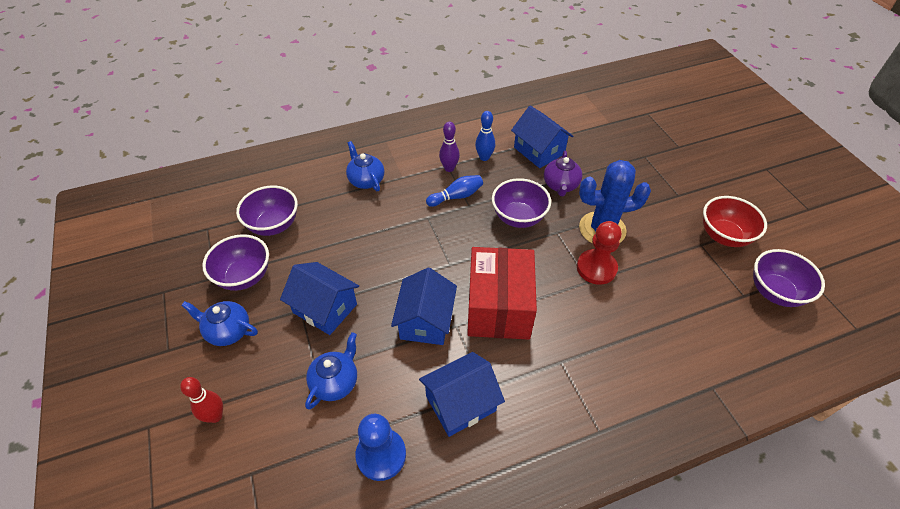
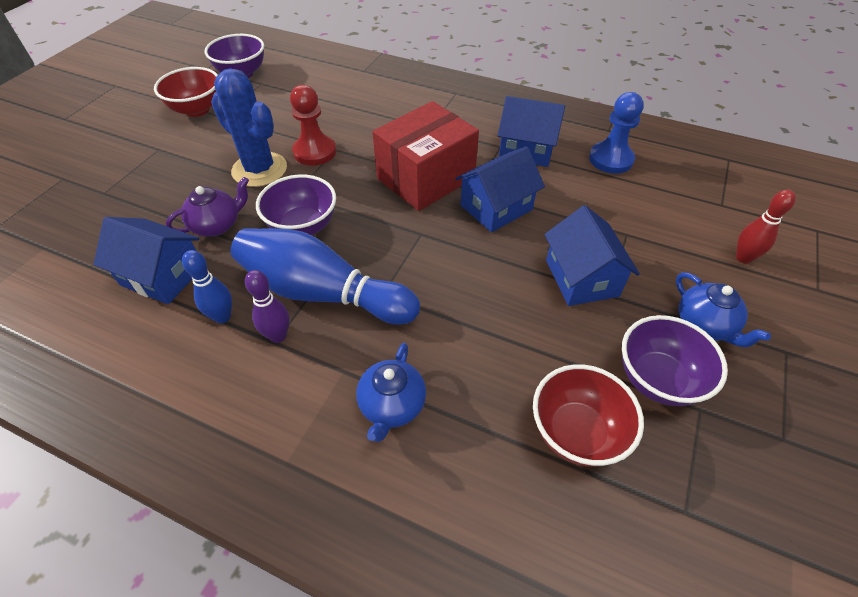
camera: 135 degrees left, 0 degrees up
purple bowl [236,186,298,236] -> red bowl [533,364,644,466]
blue teapot [305,332,357,409] -> none
blue bowling pin [426,175,483,207] -> blue bowling pin [231,228,420,325], size x2.08
blue house [511,106,573,168] -> blue house turned 75 degrees counterclockwise [93,217,199,304]

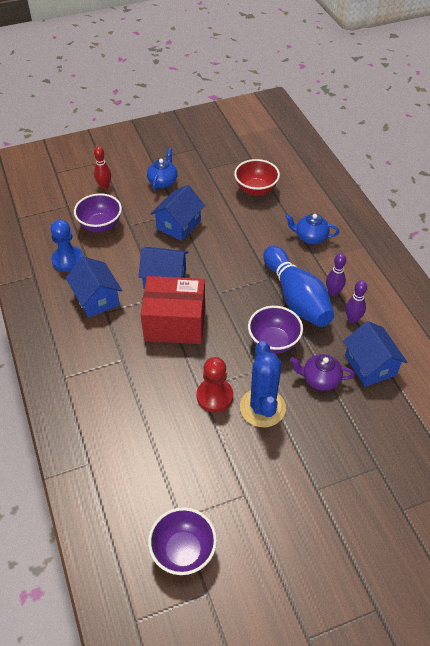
camera: 135 degrees left, 0 degrees up
red bowl [154,67,218,117] -> none
blue bowling pin [182,250,232,323] -> purple bowling pin [345,280,367,323]
blue teapot [356,343,426,442] -> blue teapot turned 135 degrees counterclockwise [285,214,339,244]
purple bowl [622,315,728,406] -> purple bowl moved to [74,193,122,233]

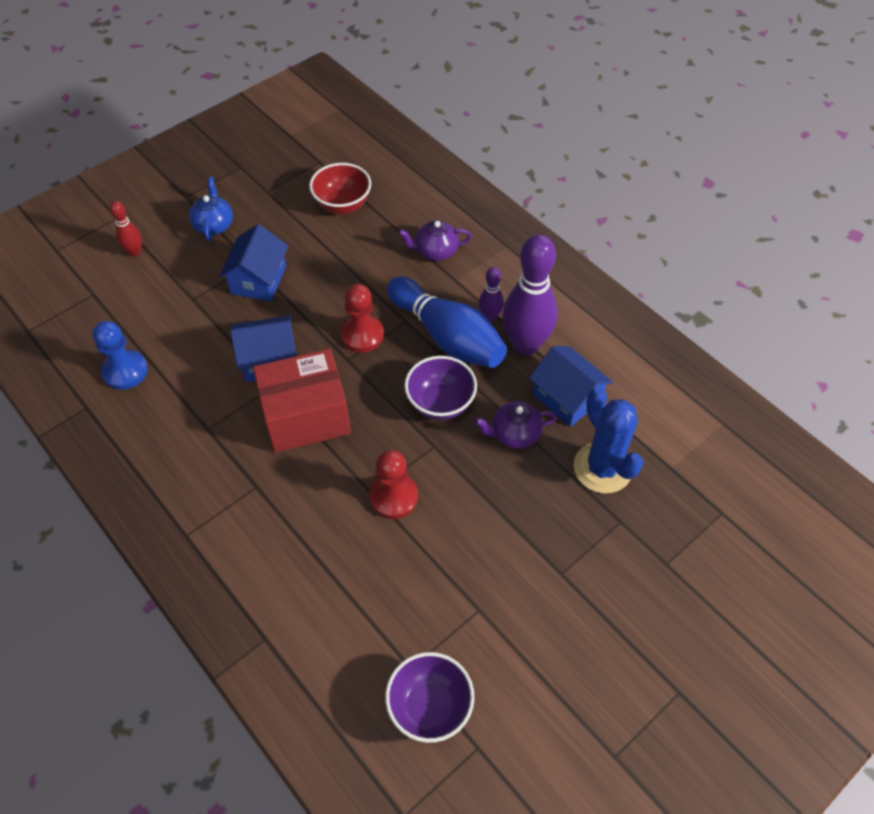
camera: 20 degrees left, 5 degrees up
blue house [66,257,122,318] -> none
purple bowl [74,193,122,233] -> none
blue cactus [240,341,286,427] -> blue cactus moved to [573,387,644,493]
blue teapot [285,214,339,244] -> purple teapot [398,220,472,261]
purple bowling pin [345,280,367,323] -> purple bowling pin [502,234,558,355], size x2.08
none -> red pawn [340,284,384,353]

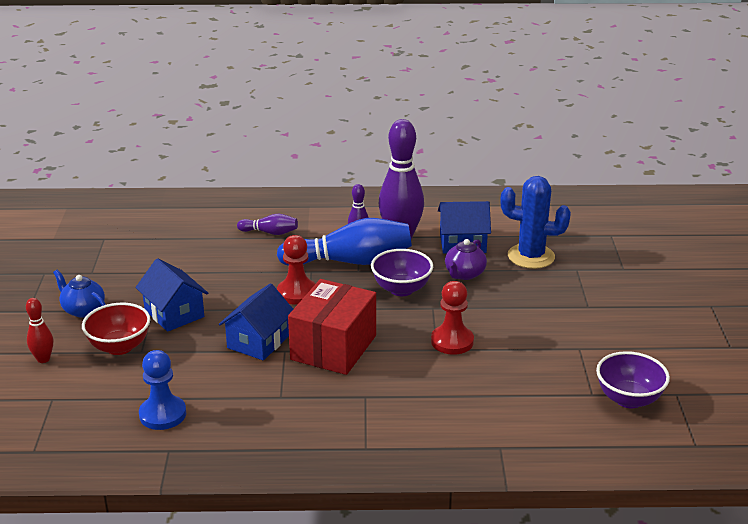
camera: 50 degrees left, 25 degrees down
red bowl [309,163,371,214] -> red bowl moved to [82,303,151,355]
purple teapot [398,220,472,261] -> purple bowling pin [237,214,298,235]

